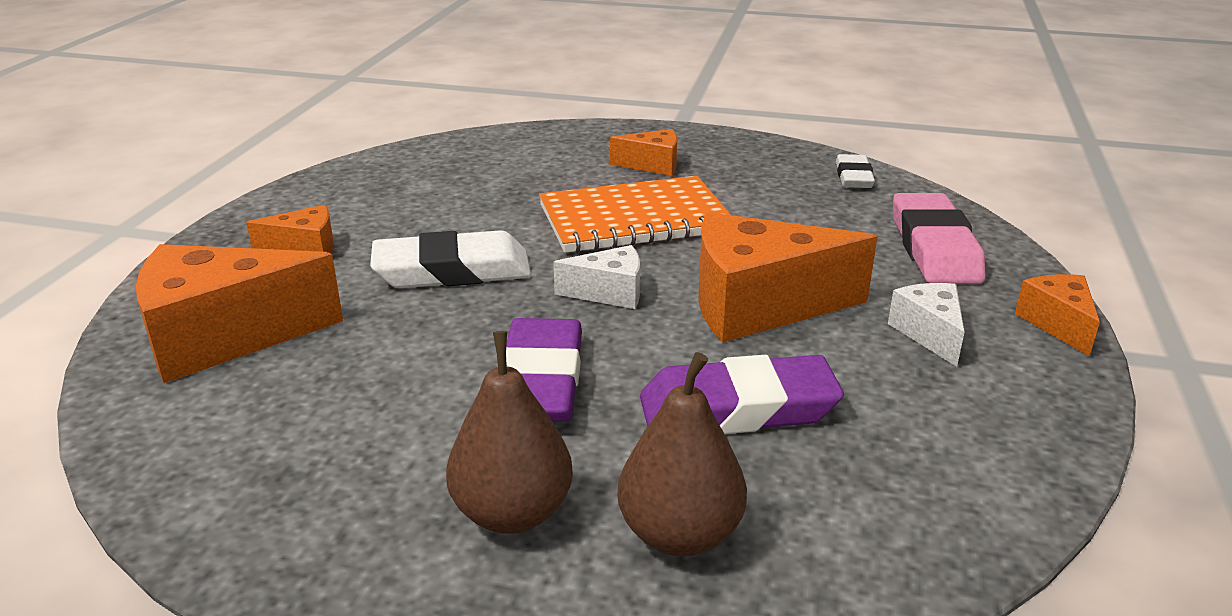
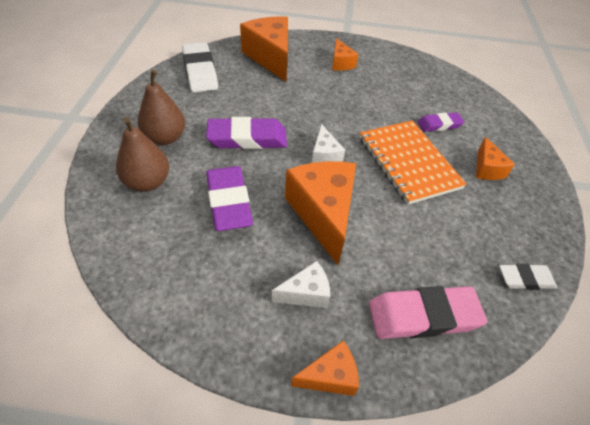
camera: 80 degrees right, 20 degrees up
white eraser [370,230,531,288] -> white eraser moved to [182,42,218,92]
none -> purple eraser [418,113,464,132]

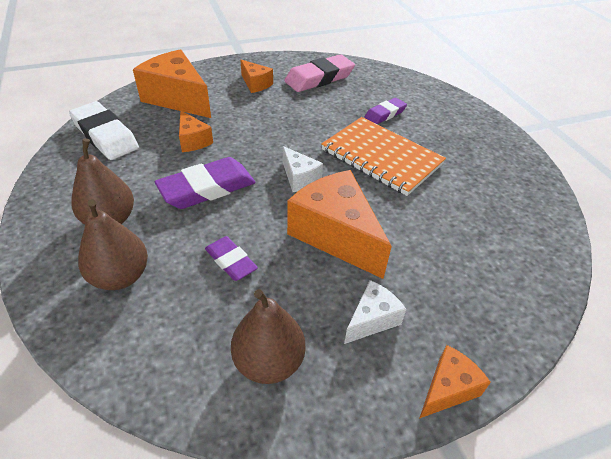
camera: 25 degrees left, 5 degrees down
purple eraser [206,166,253,231] -> purple eraser [205,236,258,281], size x0.58
pink eraser [369,286,487,339] -> pink eraser moved to [284,54,355,92]
orange cheese [476,137,515,180] -> orange cheese moved to [179,110,213,152]
white eraser [499,264,557,290] -> none
none -> brown pear [231,289,305,384]

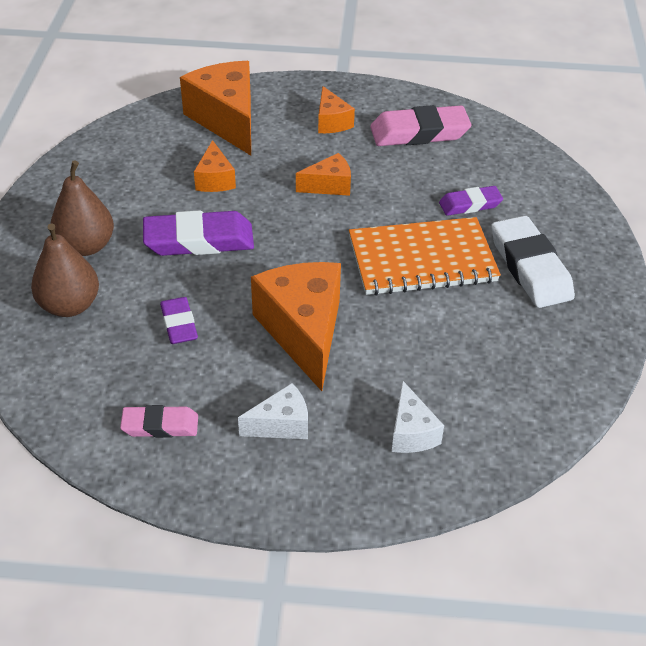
camera: 25 degrees right, 0 degrees up
white eraser [69,101,139,160] -> white eraser moved to [491,215,575,308]
brown pear [231,289,305,384] -> pink eraser [120,405,198,438]
white cheese [283,146,323,192] -> white cheese moved to [392,381,444,453]
orange notebook [321,117,446,196] -> orange notebook turned 75 degrees counterclockwise [349,217,501,295]
orange cheese [419,345,491,419] -> orange cheese moved to [296,153,351,196]

